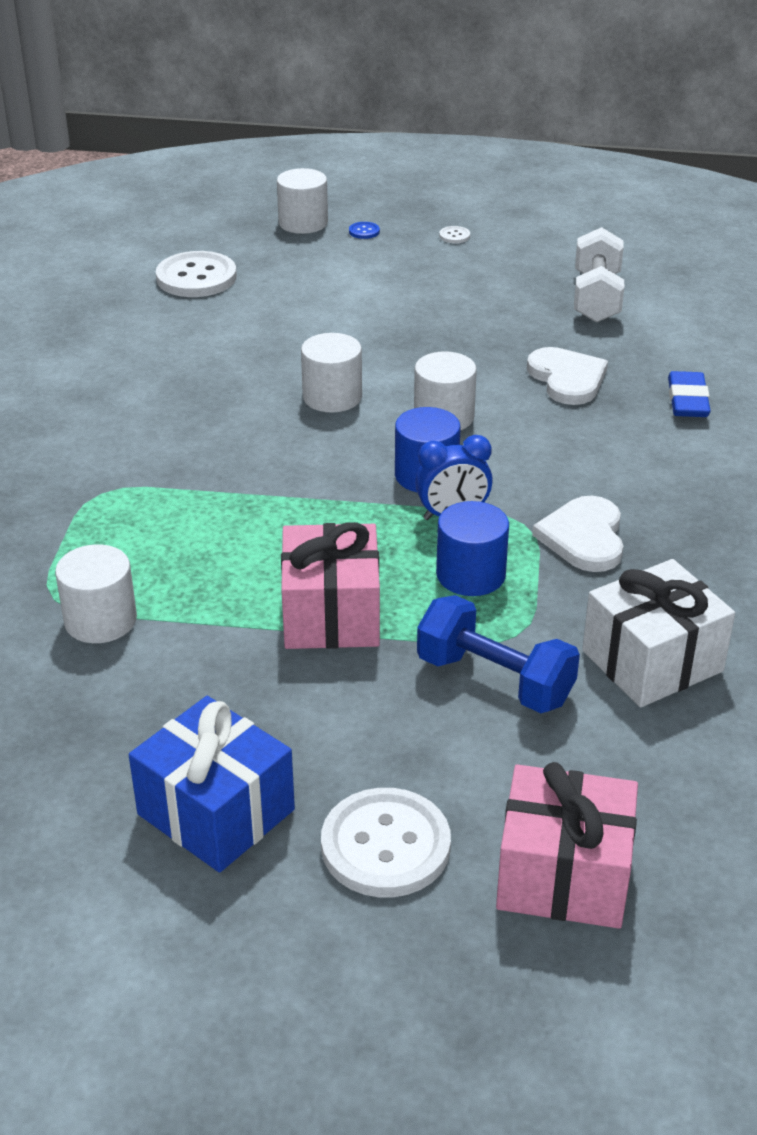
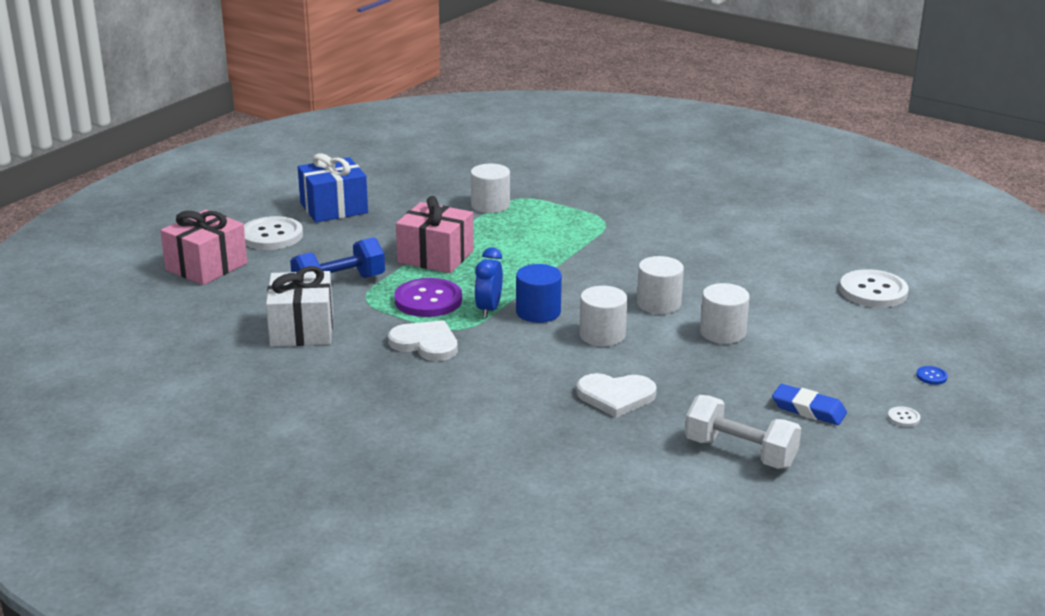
camera: 115 degrees right, 10 degrees down
white cylinder [277,168,328,234] -> white cylinder moved to [700,283,750,344]
blue cylinder [436,501,509,596] -> purple button [394,278,462,317]
blue eraser [668,371,711,417] -> blue eraser moved to [772,384,847,425]

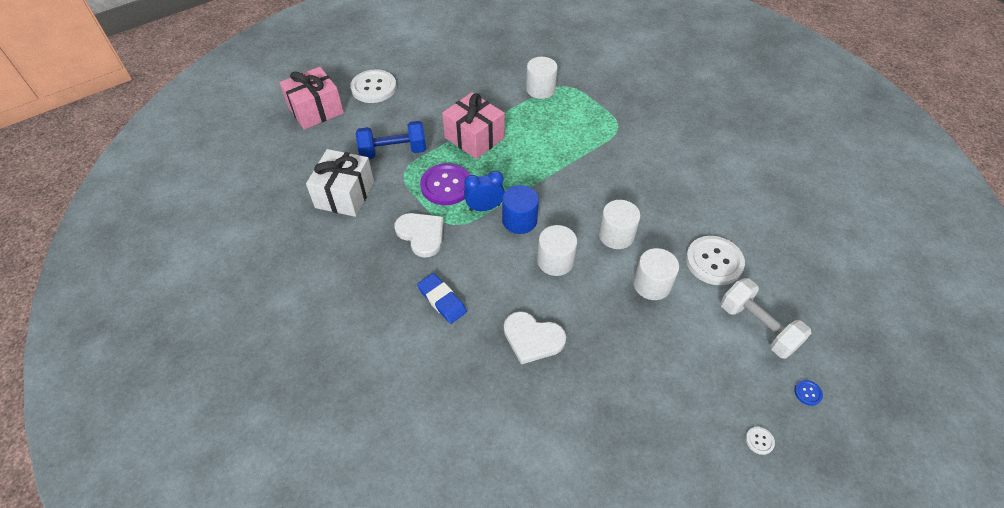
camera: 20 degrees right, 25 degrees up
blue gift [298,153,368,223] -> none
blue clock [475,247,503,318] -> blue clock turned 45 degrees clockwise [464,171,505,211]
white dumbbell [685,395,801,469] -> white dumbbell moved to [721,278,811,359]
blue eraser [772,384,847,425] -> blue eraser moved to [417,273,467,324]
white button [840,269,909,308] -> white button moved to [686,236,745,285]

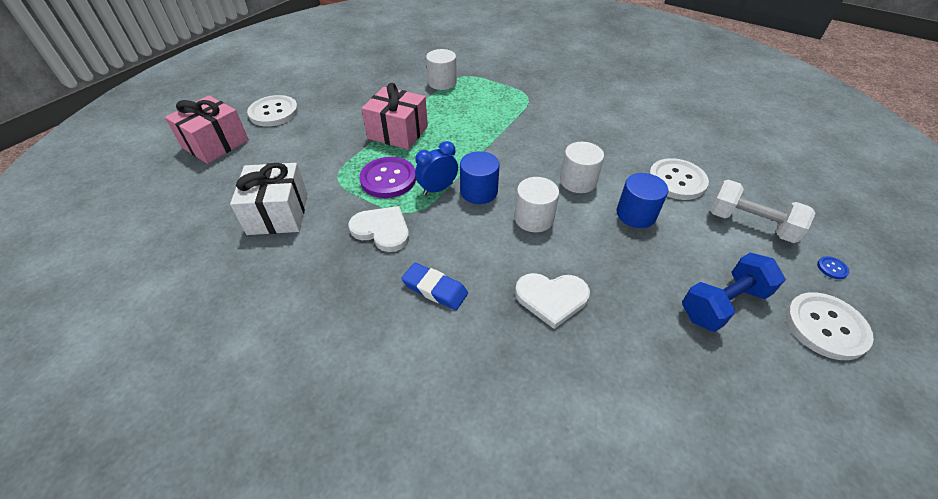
camera: 20 degrees left, 5 degrees down
blue dumbbell [356,121,426,159] -> blue dumbbell moved to [682,253,786,332]
white cylinder [633,248,679,300] -> blue cylinder [616,173,668,228]
white button [746,427,775,455] -> white button [786,292,874,360], size x2.46

